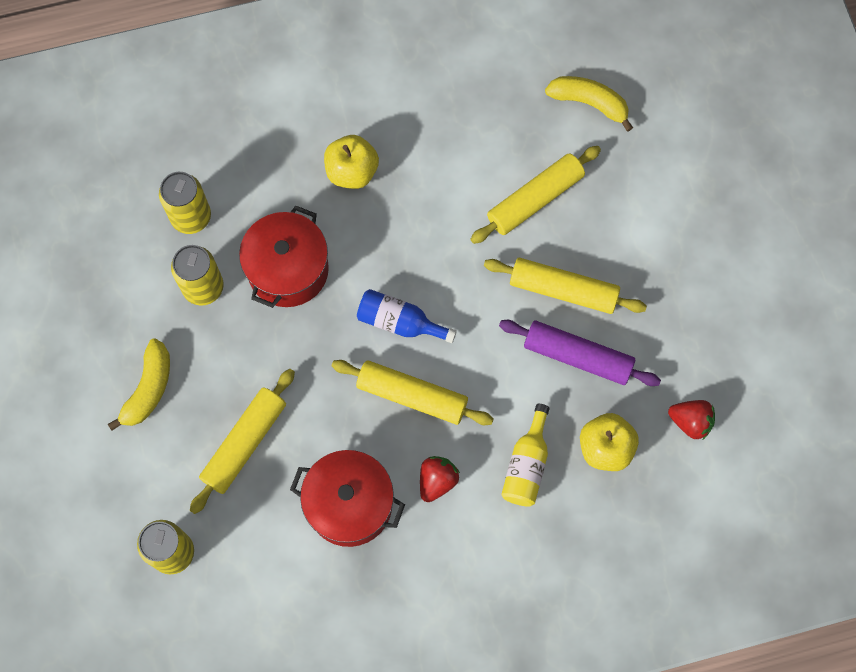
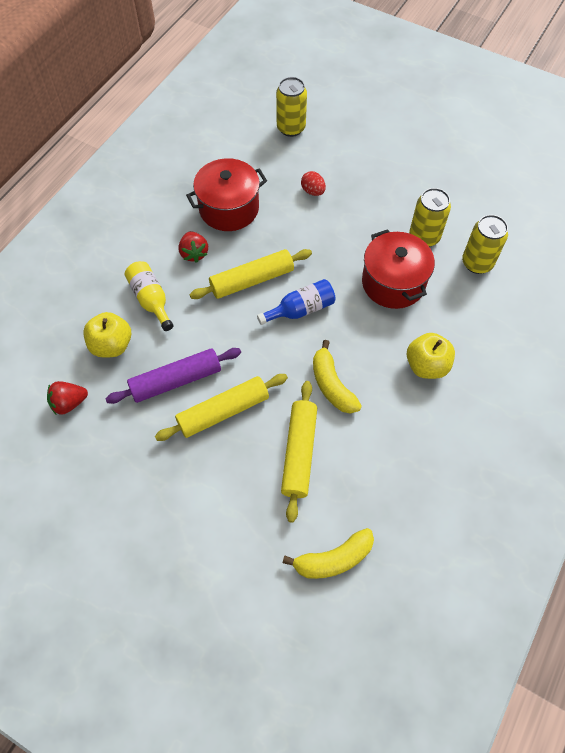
camera: 135 degrees right, 10 degrees down
yellow banana [108,338,170,431] -> yellow banana moved to [313,340,362,414]
yellow rolling pin [190,369,295,514] -> red egg [301,171,326,196]

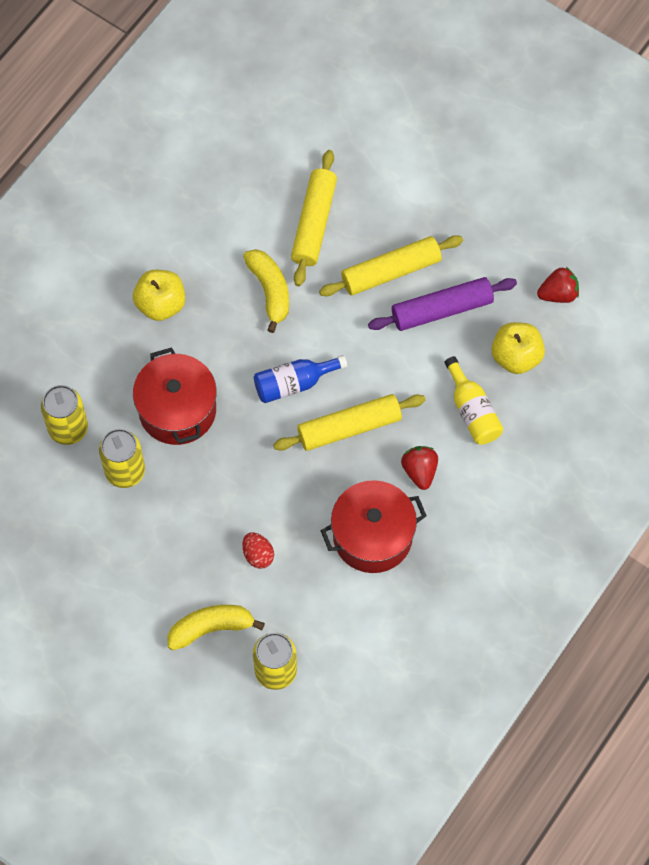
camera: 175 degrees left, 5 degrees up
yellow banana [283,528,374,579] -> yellow banana moved to [167,605,265,650]

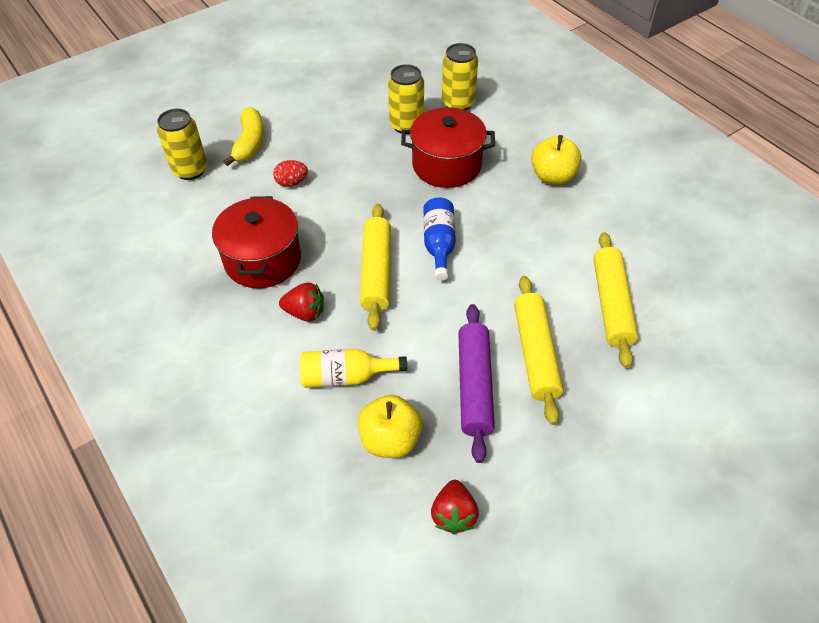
camera: 110 degrees right, 15 degrees down
yellow banana [243,249,289,333] -> none
yellow rolling pin [291,150,337,286] -> yellow rolling pin turned 60 degrees clockwise [593,232,638,368]

